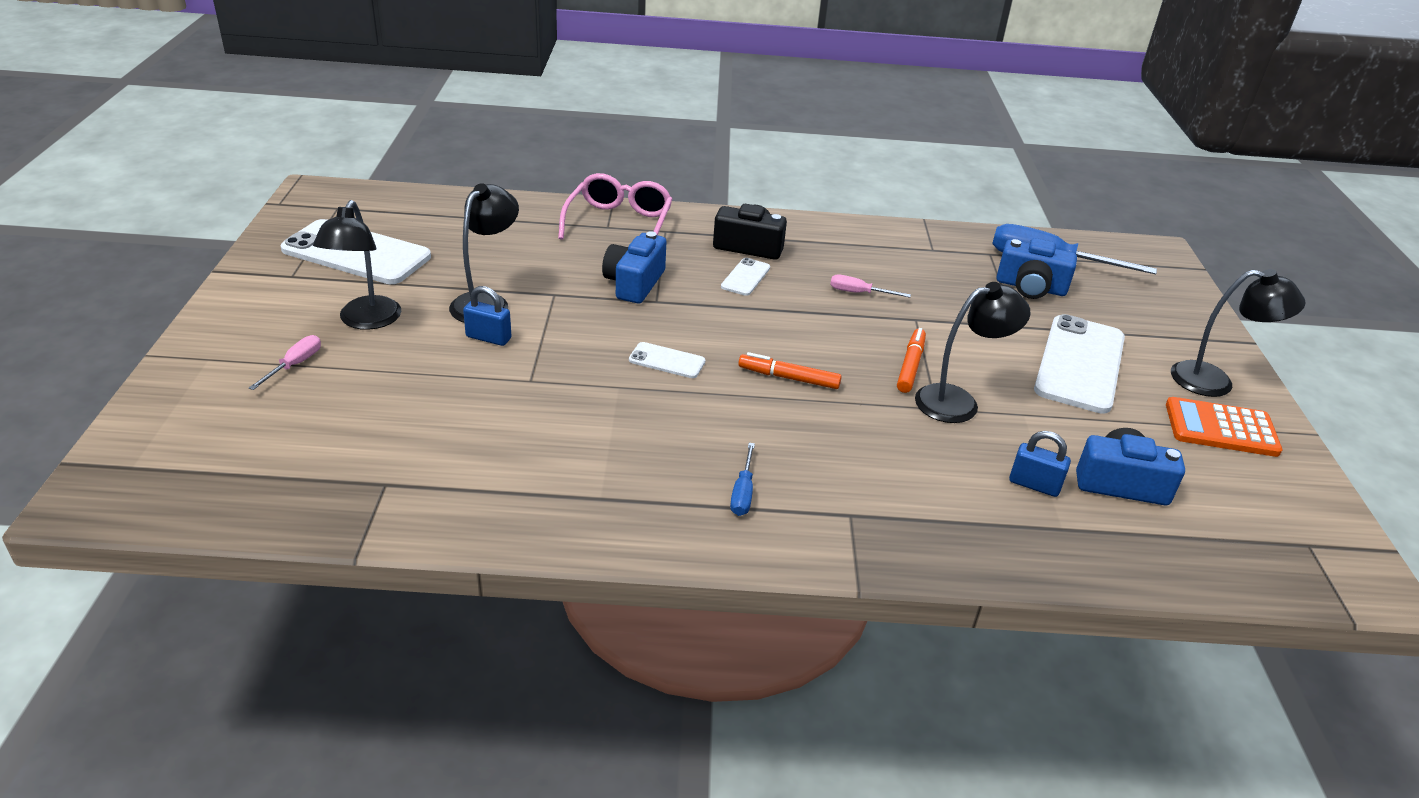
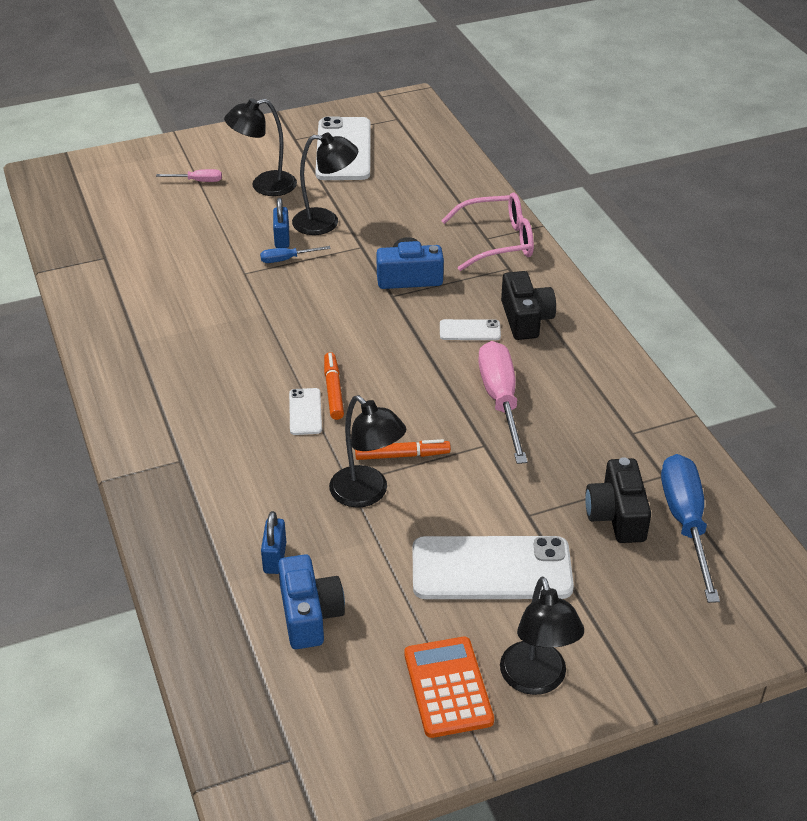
camera: 70 degrees right, 5 degrees up
white phone [629,342,705,378] -> white phone moved to [289,388,322,435]
blue screwdriver [730,443,755,516] -> blue screwdriver moved to [260,246,331,263]
pink screwdriver [830,275,911,298] -> pink screwdriver [478,341,528,464], size x2.11
blue camera [996,238,1077,299] -> black camera [585,457,651,543]

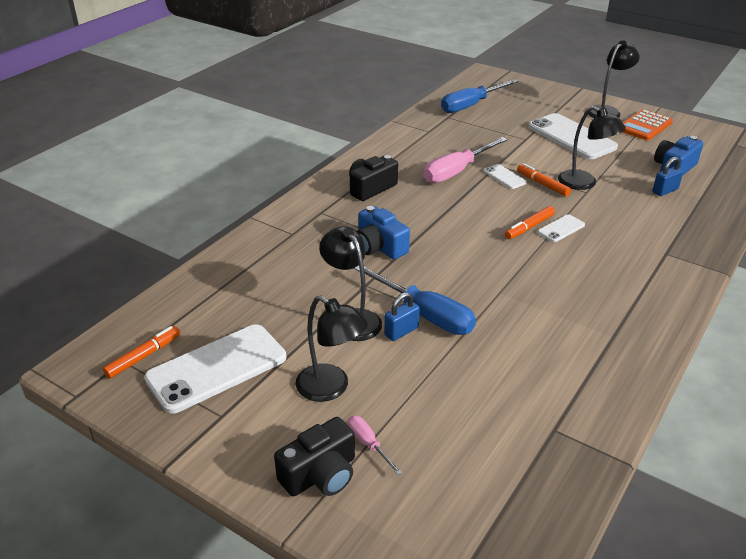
camera: 125 degrees left, 5 degrees down
blue screwdriver [260,246,331,263] -> blue screwdriver [353,266,476,335], size x2.11
black lamp [329,395,406,508] -> black lamp turned 120 degrees clockwise [558,106,626,190]
white phone [440,319,501,340] -> white phone moved to [484,164,527,189]
pink glasses [441,192,534,271] -> none
black camera [585,457,651,543] -> black camera moved to [274,417,355,497]
none -> orange marker [103,326,180,379]

